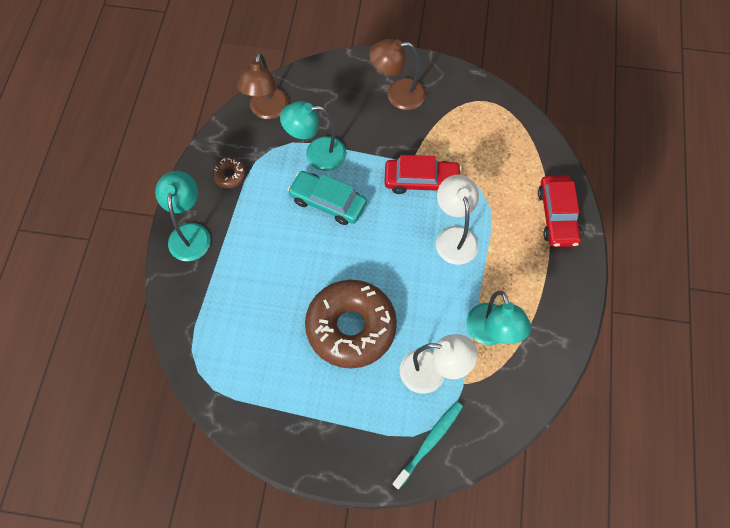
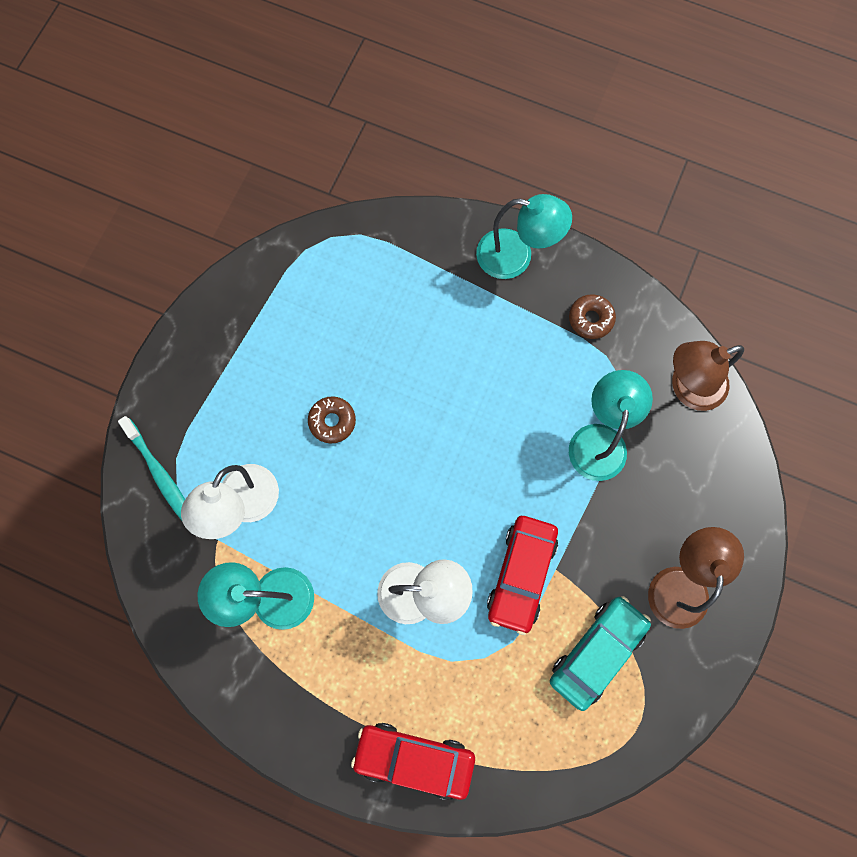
camera: 105 degrees right, 10 degrees up
brown lamp [237,53,289,119] -> brown lamp turned 45 degrees counterclockwise [672,341,744,411]
turquoise car [288,171,367,225] -> turquoise car moved to [550,596,651,711]
brown donut [305,280,397,368] -> brown donut [308,396,356,444], size x0.41

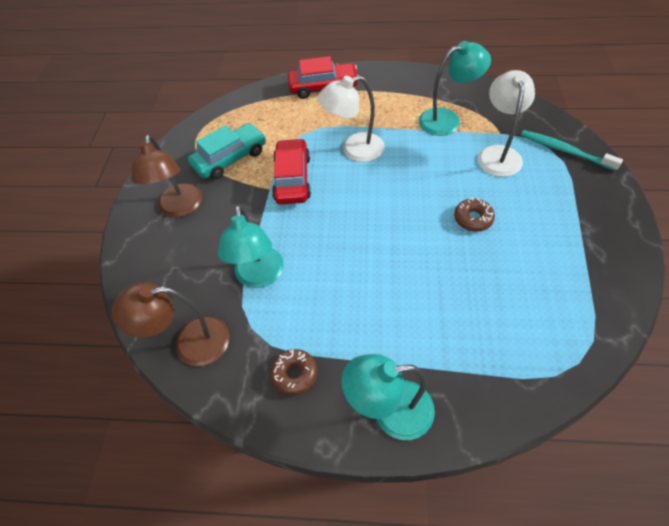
camera: 165 degrees right, 20 degrees down
turquoise car [550,596,651,711] -> turquoise car turned 150 degrees counterclockwise [188,123,266,179]
brown lamp [672,341,744,411] -> brown lamp turned 150 degrees counterclockwise [112,283,230,366]

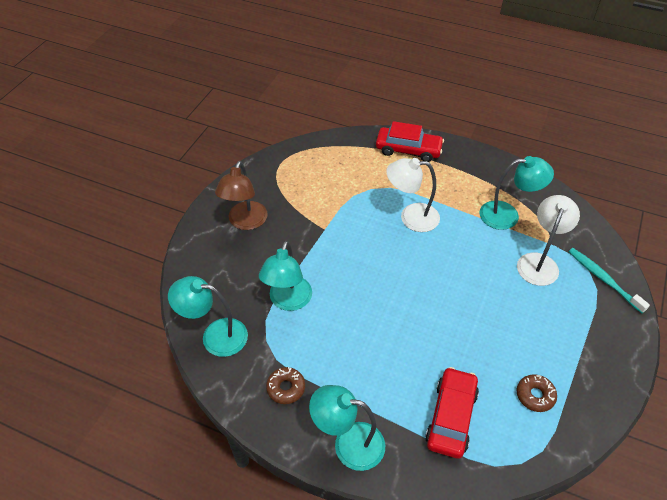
camera: 15 degrees right, 5 degrees down
brown lamp [112,283,230,366] -> turquoise lamp [168,276,248,357]
turquoise car [188,123,266,179] -> none
red car [272,138,311,205] -> red car moved to [425,367,479,459]
brown donut [454,198,495,231] -> brown donut moved to [517,374,557,412]

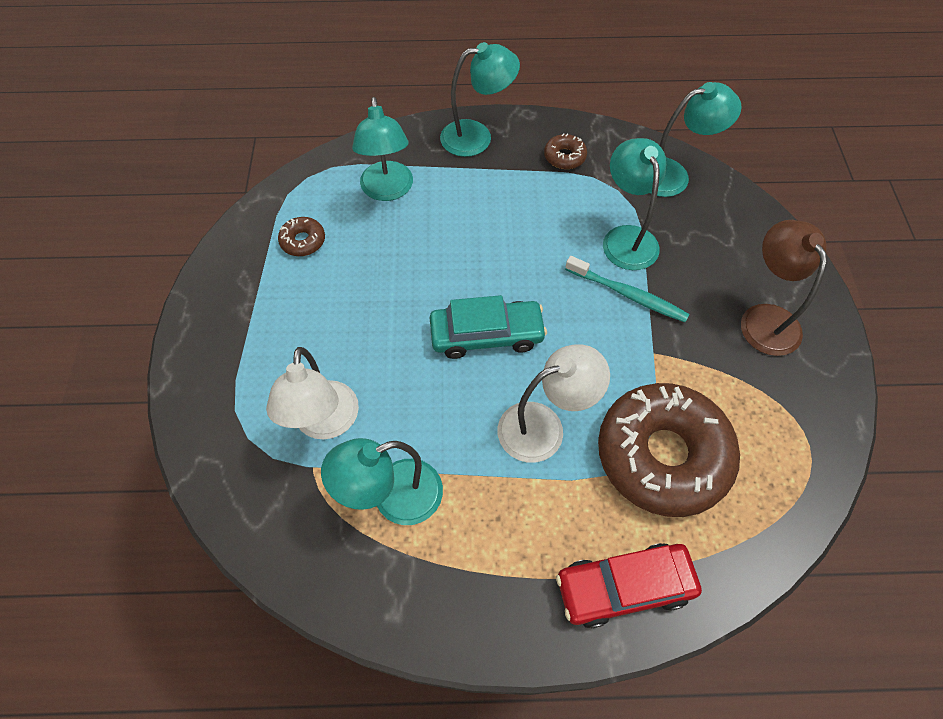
camera: 155 degrees right, 10 degrees up
red car [425,367,479,459] -> turquoise lamp [352,97,413,201]
turquoise toothbrush [568,248,650,313] -> turquoise toothbrush moved to [565,256,689,322]
none -> turquoise car [430,295,547,359]
none -> brown donut [598,383,740,517]

